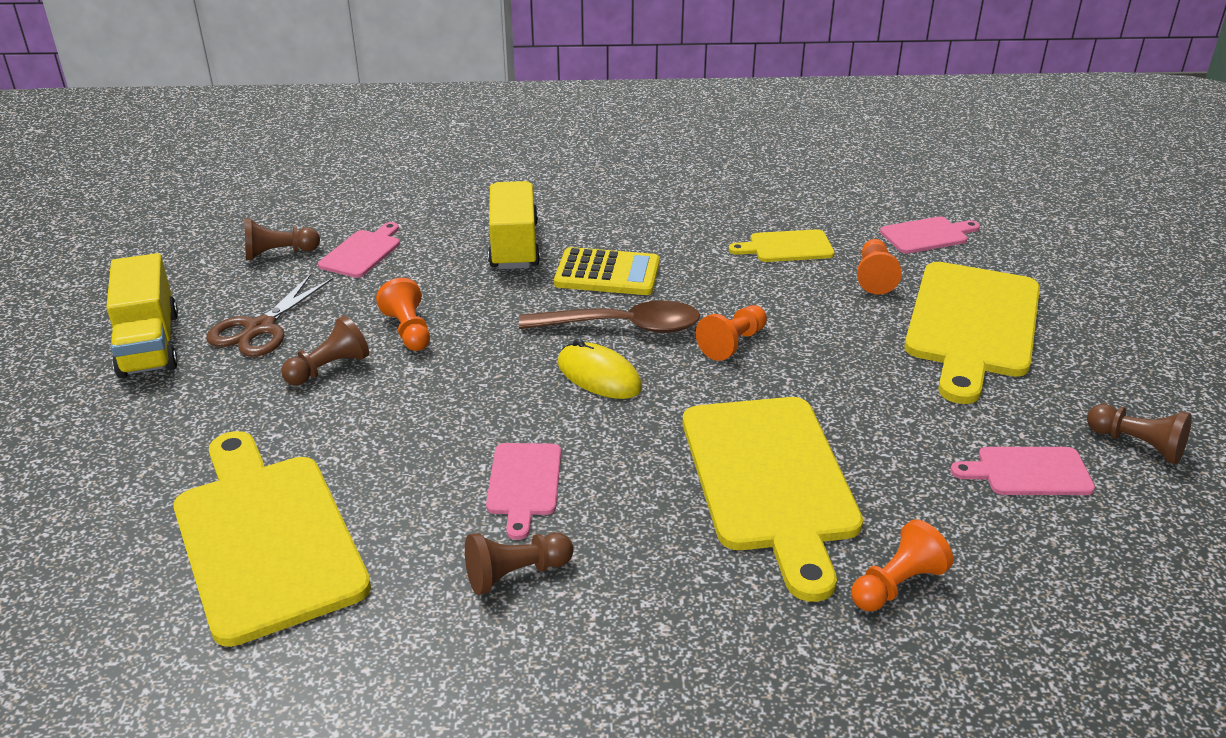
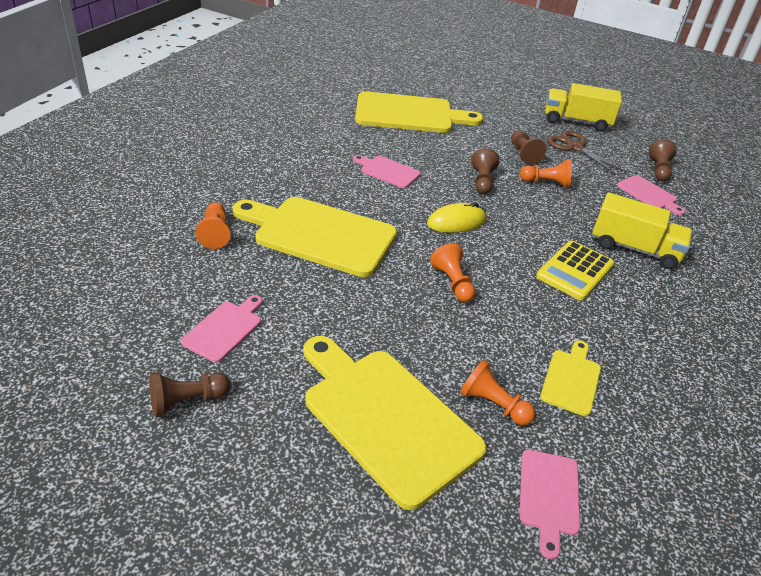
camera: 115 degrees right, 5 degrees up
brown pawn [465,532,574,595] -> brown pawn moved to [471,148,499,194]
brown spoon [519,300,700,333] -> none

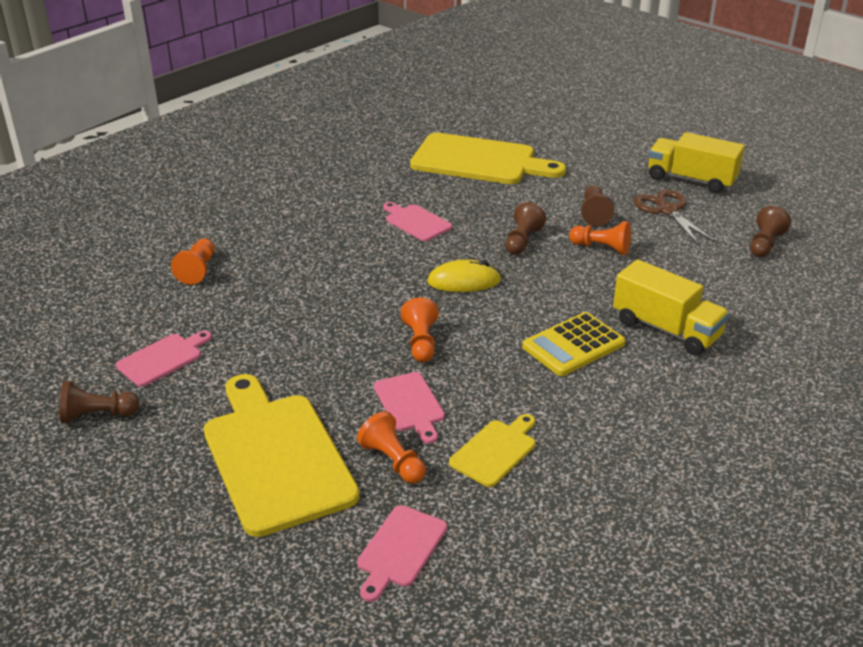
camera: 20 degrees right, 5 degrees down
yellow cutting board [232,197,397,277] -> none
pink cutting board [617,175,685,215] -> pink cutting board moved to [374,372,445,444]

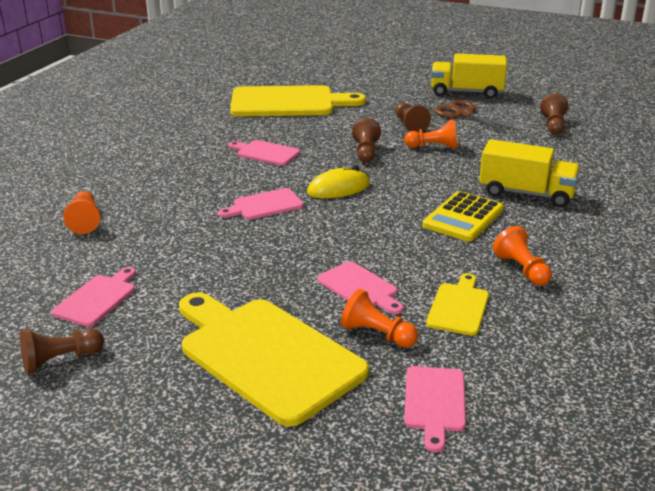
camera: 20 degrees left, 5 degrees down
orange pawn [401,298,439,362] -> orange pawn moved to [493,226,552,286]
none -> pink cutting board [218,188,304,220]

